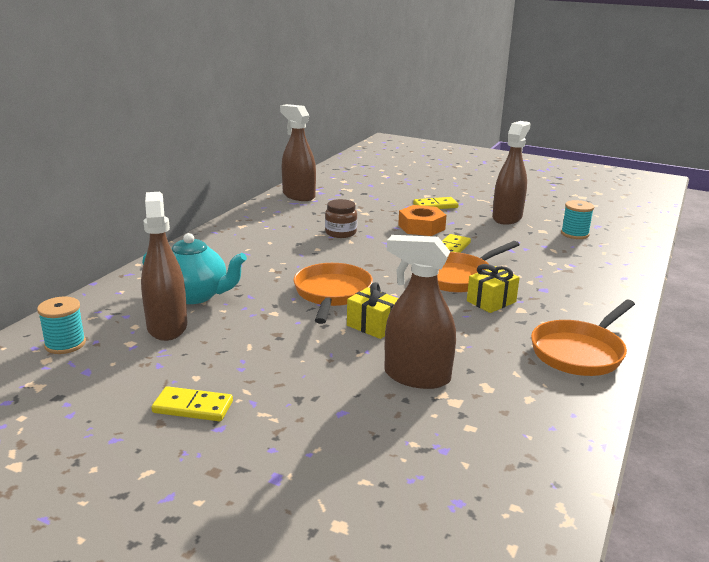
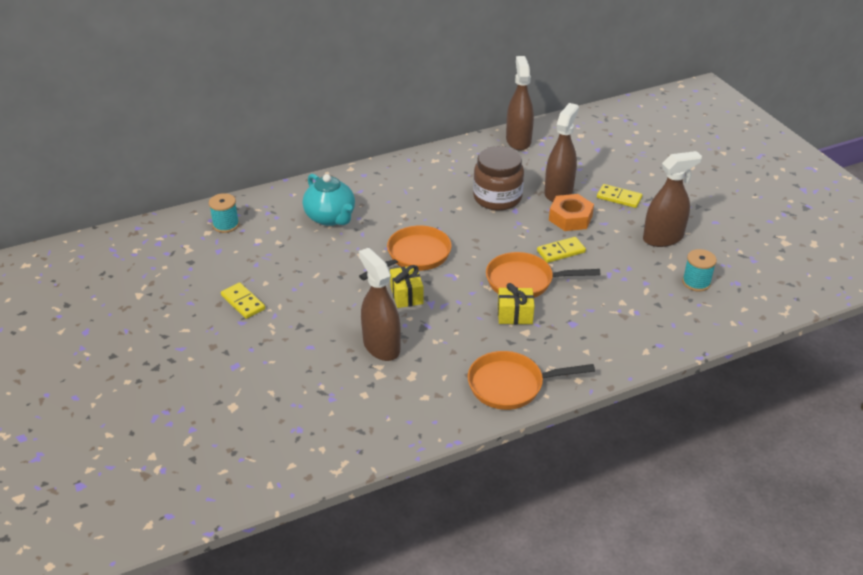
camera: 40 degrees right, 15 degrees up
brown spray bottle [141,192,187,341] -> brown spray bottle moved to [545,103,579,202]
brown jar [325,199,357,238] -> brown jar [473,146,524,211], size x1.71

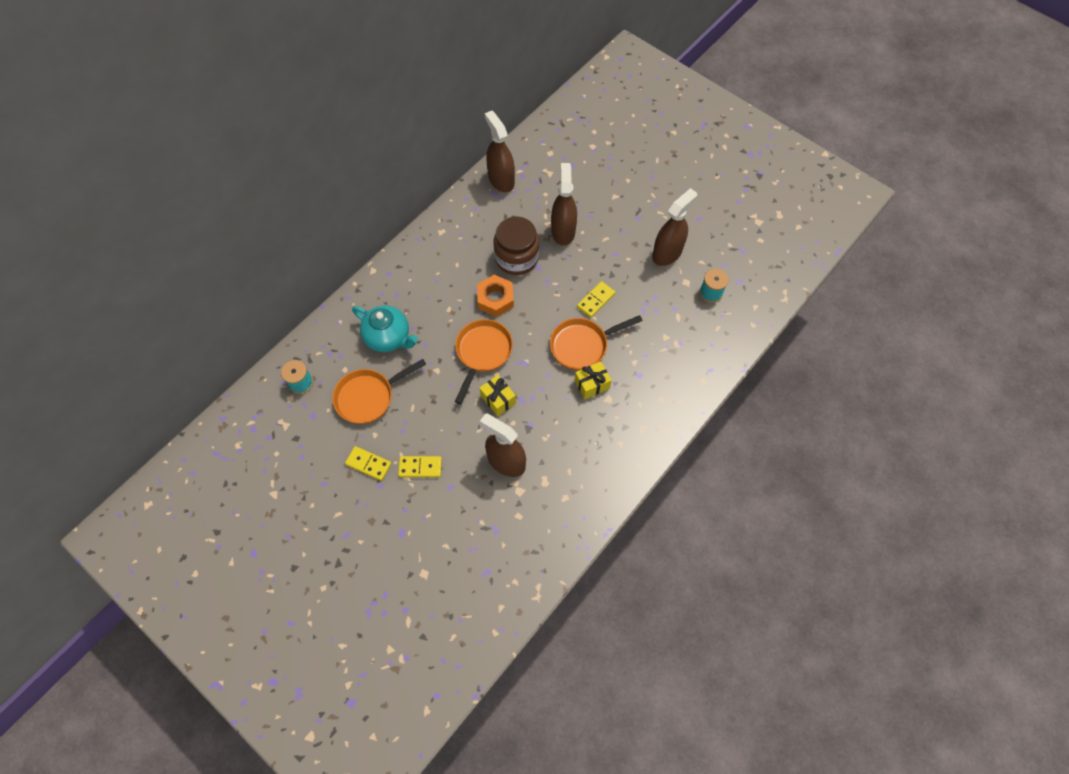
camera: 25 degrees left, 25 degrees up
orange pan [468,351,595,410] -> orange pan moved to [333,359,426,424]
orange nut [549,194,594,231] -> orange nut moved to [477,275,514,317]
yellow domino [597,184,642,208] -> yellow domino moved to [398,456,442,477]

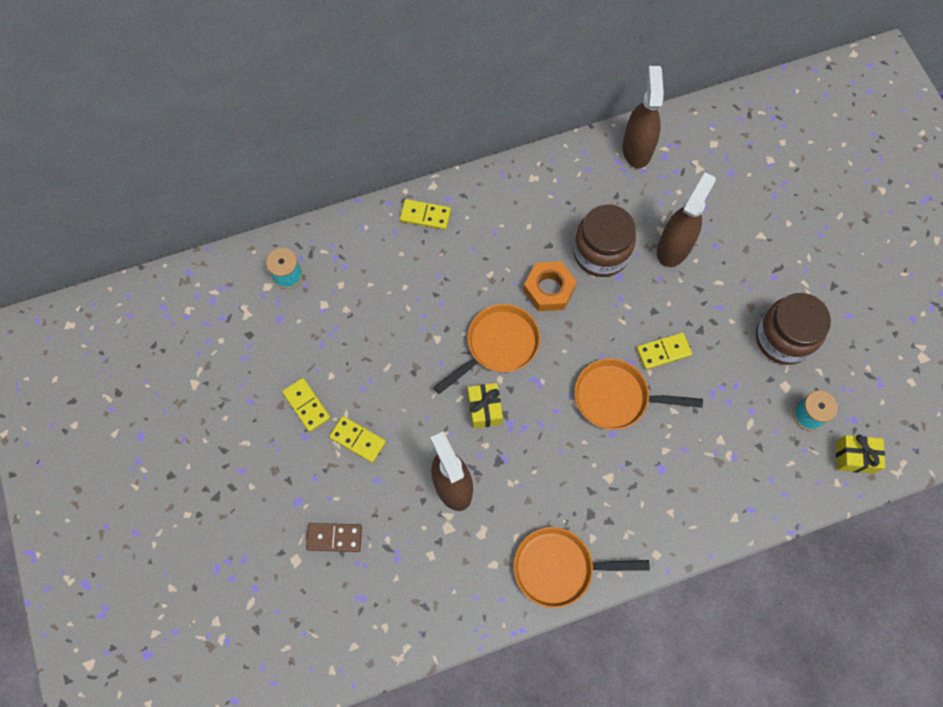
camera: 30 degrees right, 5 degrees up
orange pan [333,359,426,424] -> orange pan moved to [513,527,650,608]
turquoise teapot [352,306,418,352] -> none
yellow gift [575,362,612,399] -> yellow gift moved to [836,435,885,474]
brown spray bottle [652,188,697,266] -> brown jar [756,293,831,365]
none -> brown domino [306,523,362,552]
none -> yellow domino [400,199,451,230]

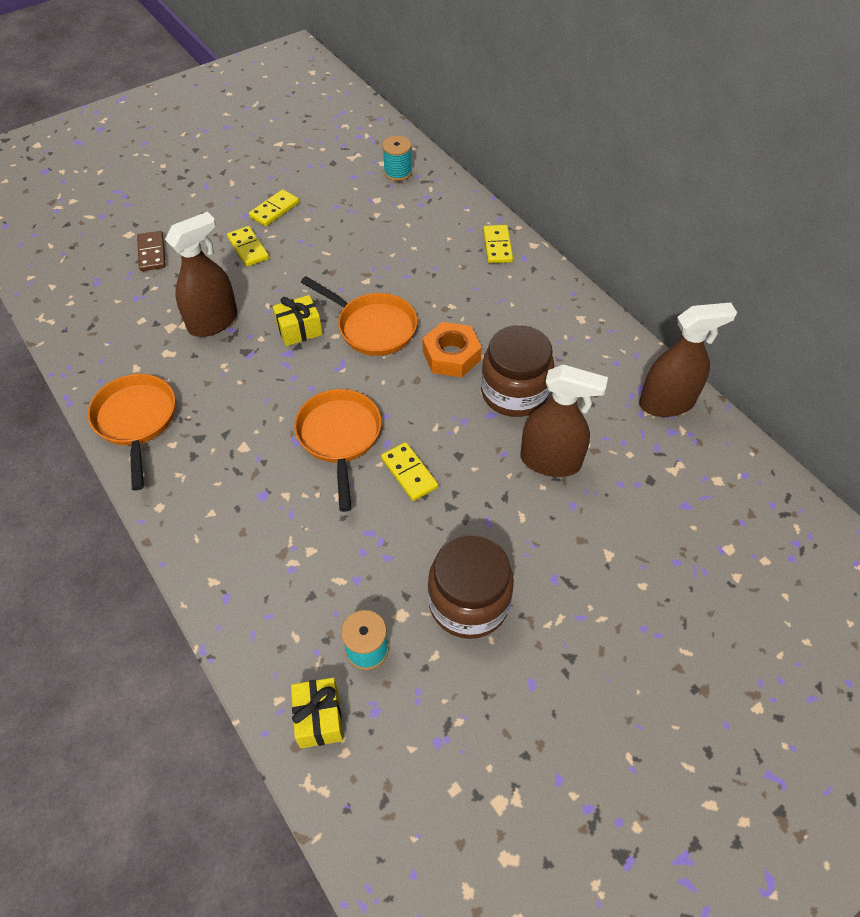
camera: 75 degrees right, 15 degrees down
yellow domino [329,416,386,463] -> yellow domino turned 45 degrees counterclockwise [227,226,269,267]

